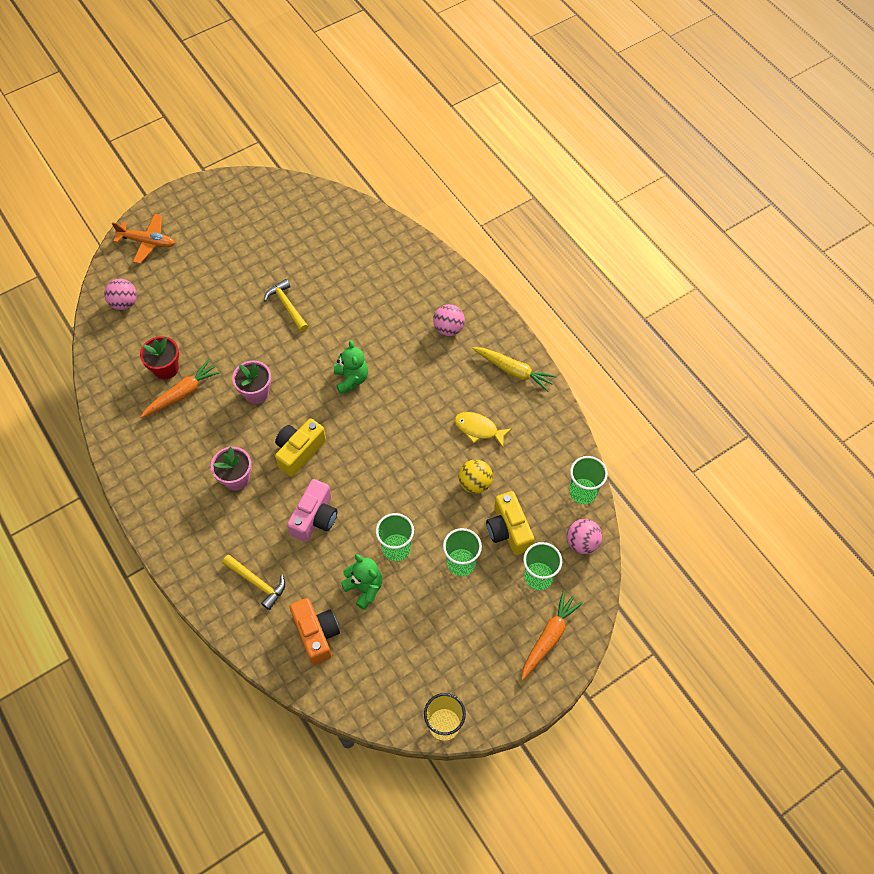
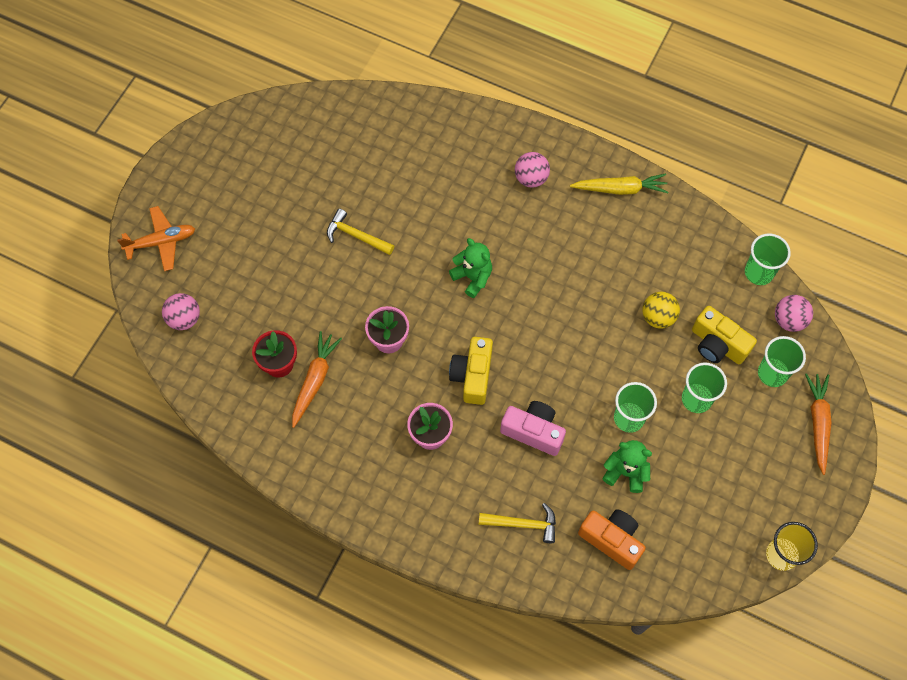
camera: 30 degrees left, 5 degrees up
pink camera [287,479,337,542] -> pink camera turned 60 degrees counterclockwise [500,401,566,456]
yellow fish [454,412,512,447] -> none

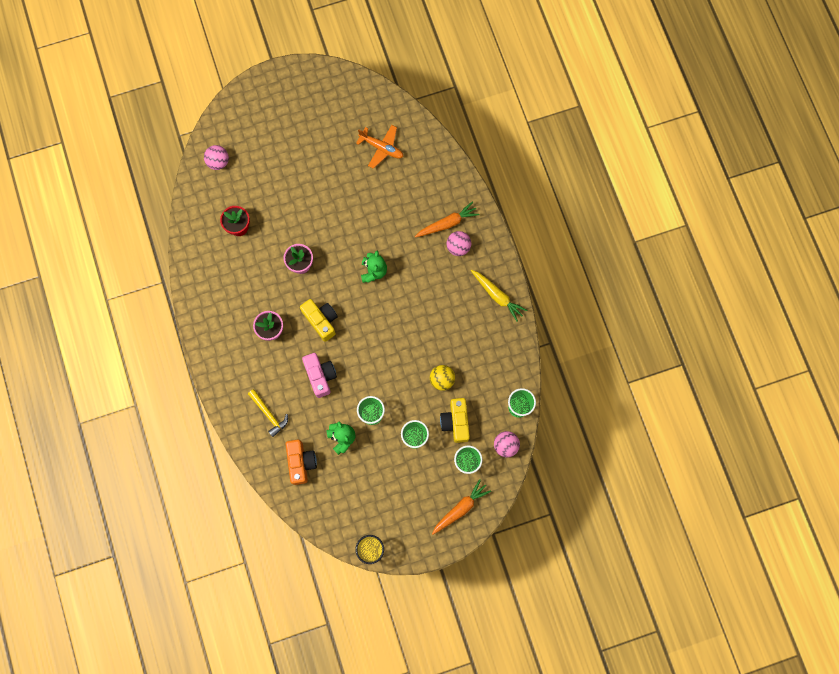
camera: 45 degrees right, 10 degrees up
orange plane [117,206,195,271] -> orange plane moved to [356,125,403,169]
orange carrot [292,331,342,428] -> orange carrot moved to [415,201,480,238]
yellow hammer [327,209,394,255] -> none
yellow camera [449,337,493,405] -> yellow camera turned 90 degrees clockwise [300,299,338,342]

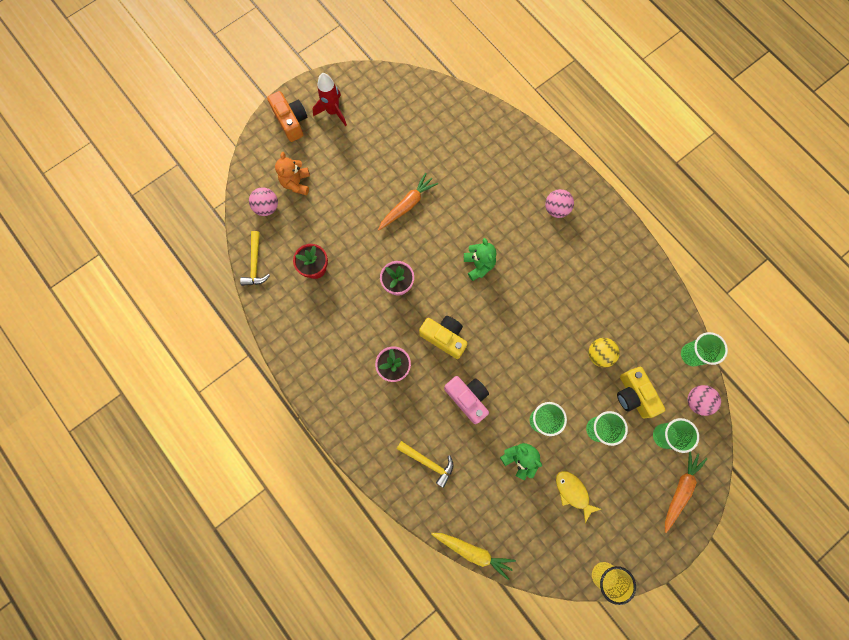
camera: 20 degrees left, 0 degrees up
orange camera [285,440,317,485] -> orange camera moved to [267,91,308,142]
orange plane [356,125,403,169] -> none
orange carrot [415,201,480,238] -> orange carrot moved to [378,173,438,230]
yellow carrot [471,270,528,321] -> yellow carrot moved to [431,533,516,580]
none -> yellow hammer [240,231,270,286]
none -> orange teddy bear [275,152,310,195]
none -> red rocket [312,73,347,126]
none -> yellow fish [556,471,601,523]

